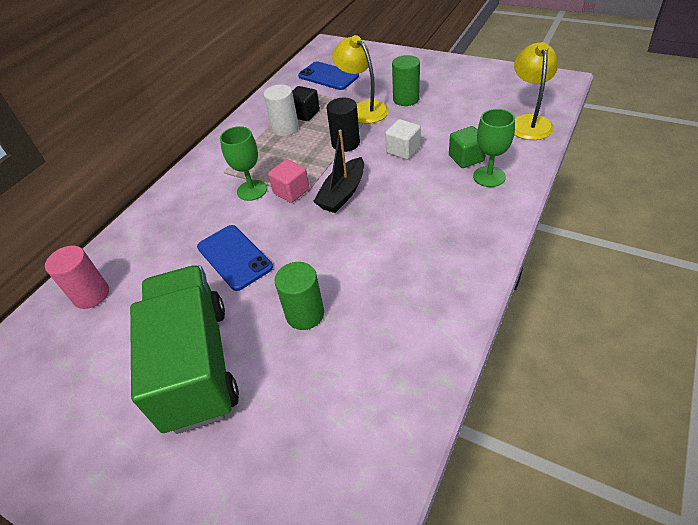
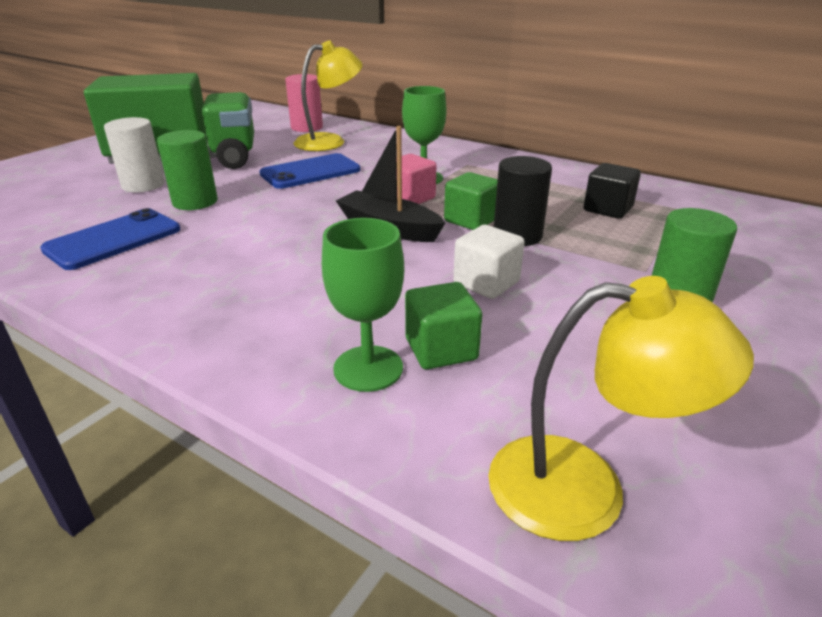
camera: 90 degrees right, 15 degrees down
white cylinder [264,84,299,136] -> white cylinder moved to [104,117,165,192]
blue phone [298,61,359,90] -> blue phone moved to [40,208,180,270]
yellow lamp [332,35,389,124] -> yellow lamp moved to [294,40,363,151]
none -> green cube [444,172,498,230]

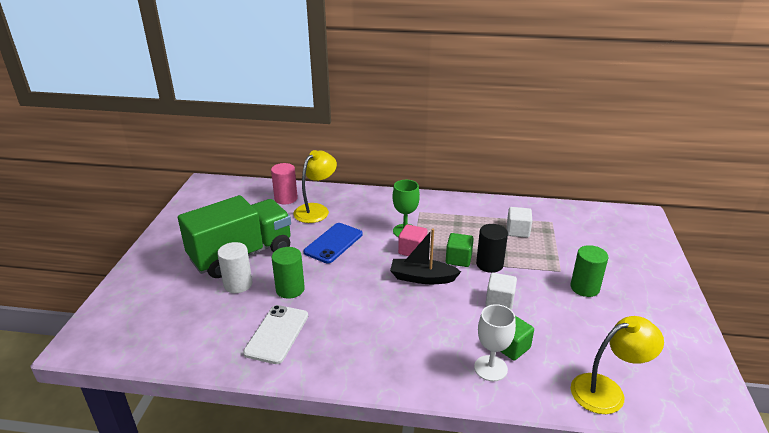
camera: 25 degrees left, 0 degrees up
blue phone [40,208,180,270] -> white phone [243,305,308,364]
green goblet [322,218,404,392] -> white goblet [474,304,516,381]
black cube [584,163,641,219] -> white cube [507,207,532,238]

